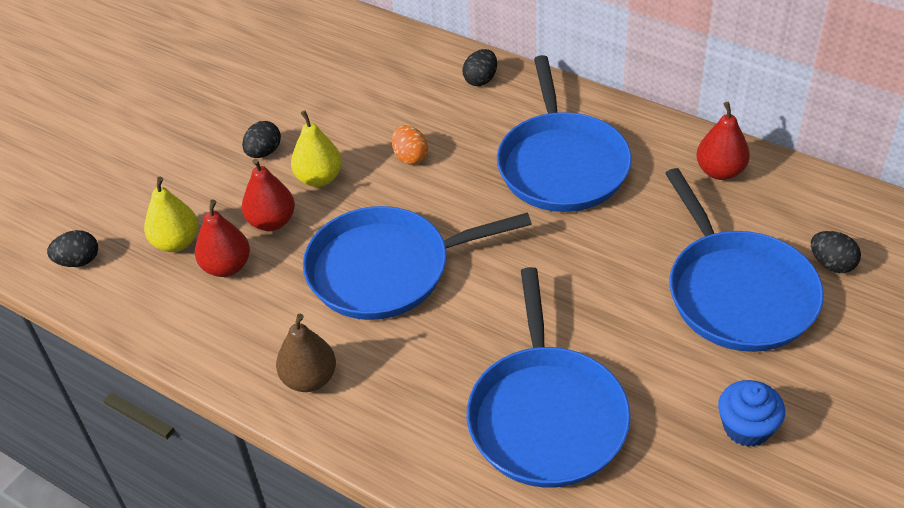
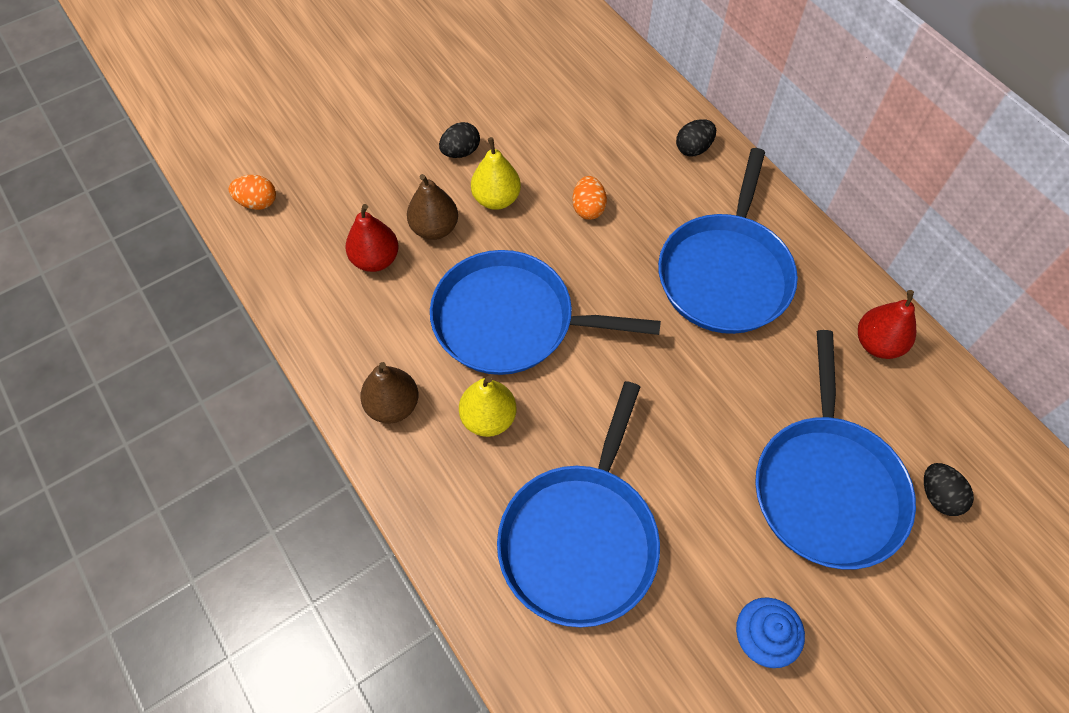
camera: 20 degrees right, 15 degrees up
black egg [47,230,98,267] -> orange egg [229,175,276,210]
yellow pear [144,177,199,252] -> yellow pear moved to [459,376,516,437]
red pear [242,158,295,231] -> brown pear [407,174,458,240]

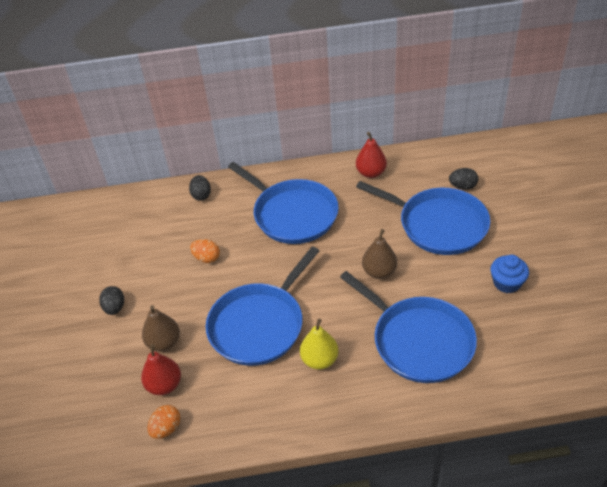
camera: 60 degrees left, 15 degrees down
orange egg [229,175,276,210] -> orange egg moved to [148,405,180,439]
brown pear [360,362,418,424] -> brown pear moved to [362,229,397,279]
yellow pear [471,137,521,210] -> none

